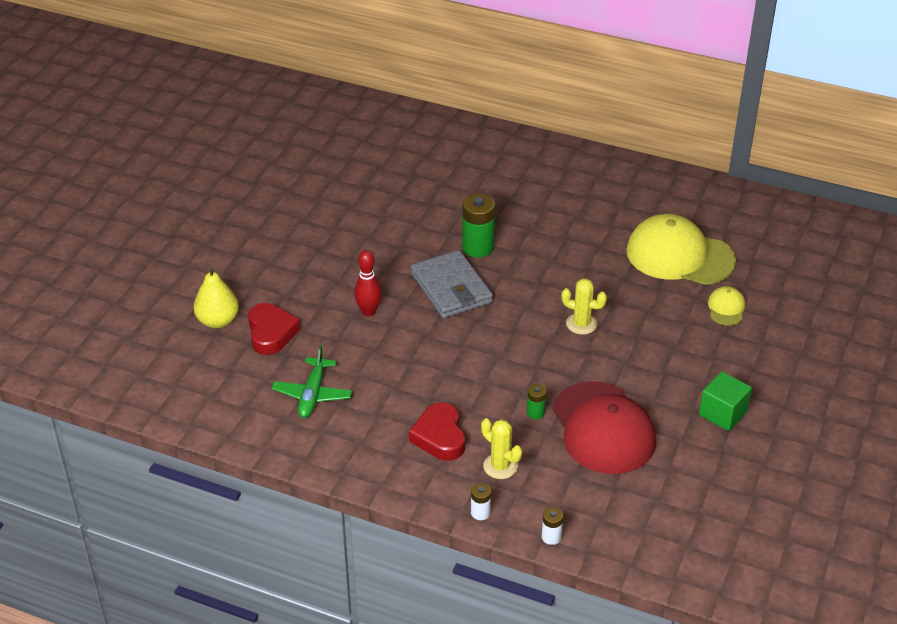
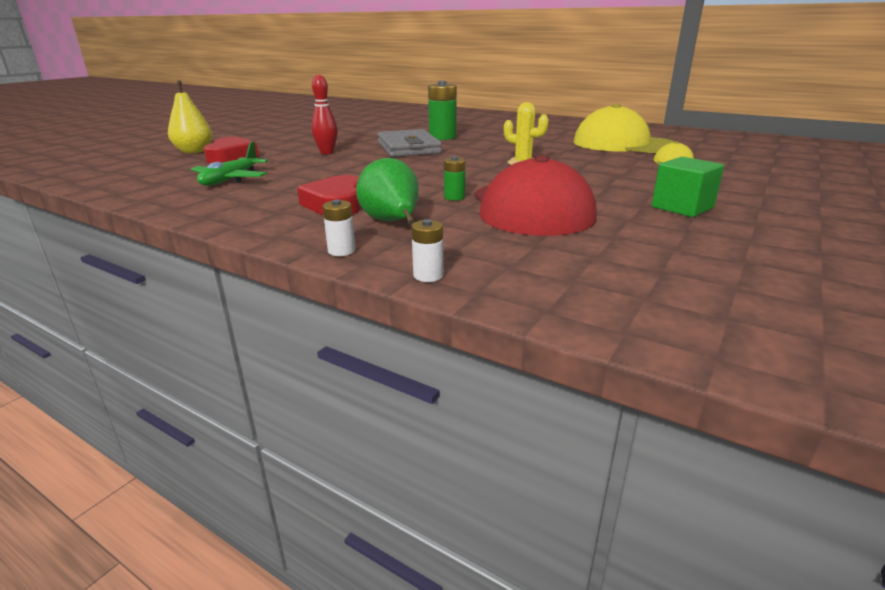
camera: 10 degrees right, 15 degrees down
yellow cactus [481,418,522,479] -> green pear [356,158,419,224]

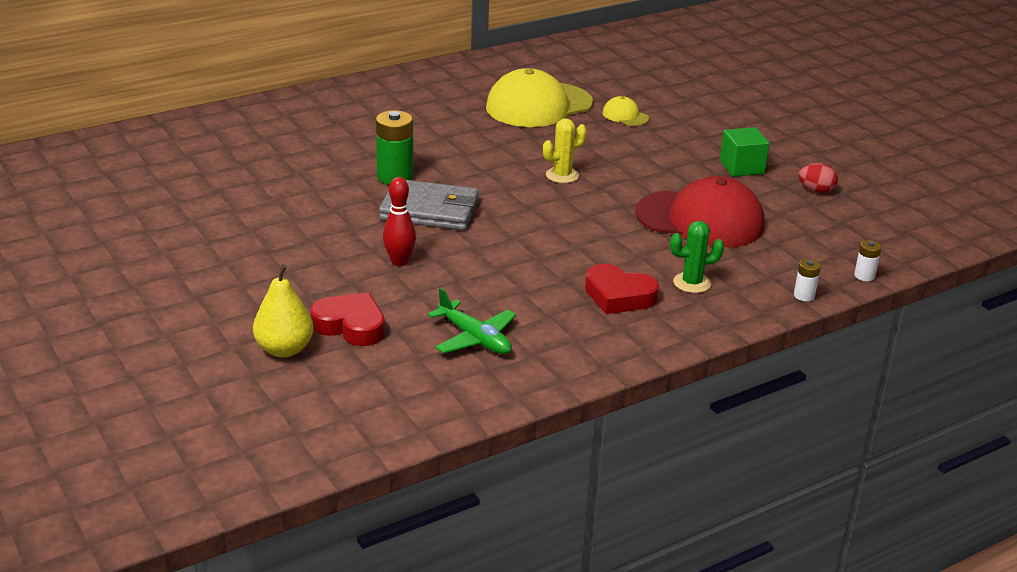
camera: 65 degrees left, 5 degrees up
white battery [322,199,355,256] -> white battery moved to [854,240,882,281]
green pear [356,158,419,224] -> green cactus [670,221,724,293]
green battery [444,156,466,201] -> none
none -> red egg [798,163,838,193]

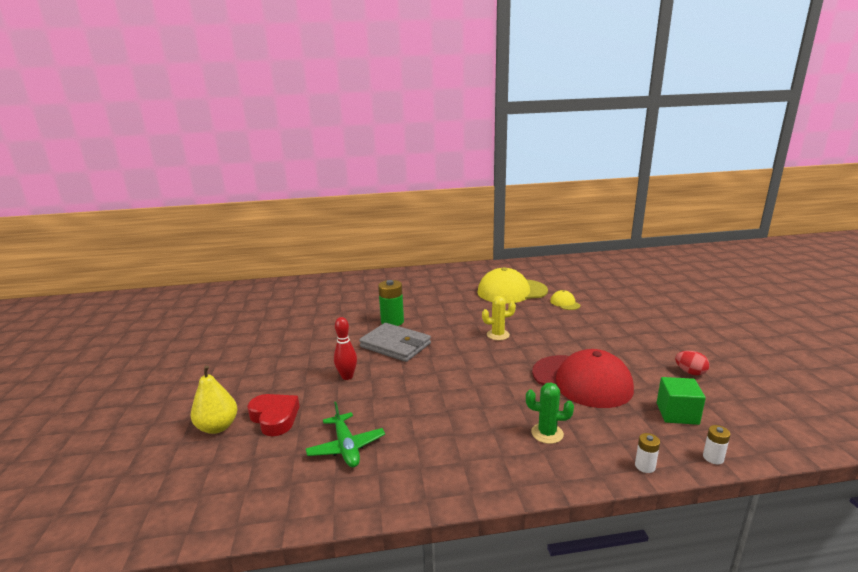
camera: 25 degrees right, 10 degrees down
red heart [585,264,659,314] -> none
green cube [720,127,770,177] -> green cube moved to [657,377,706,425]

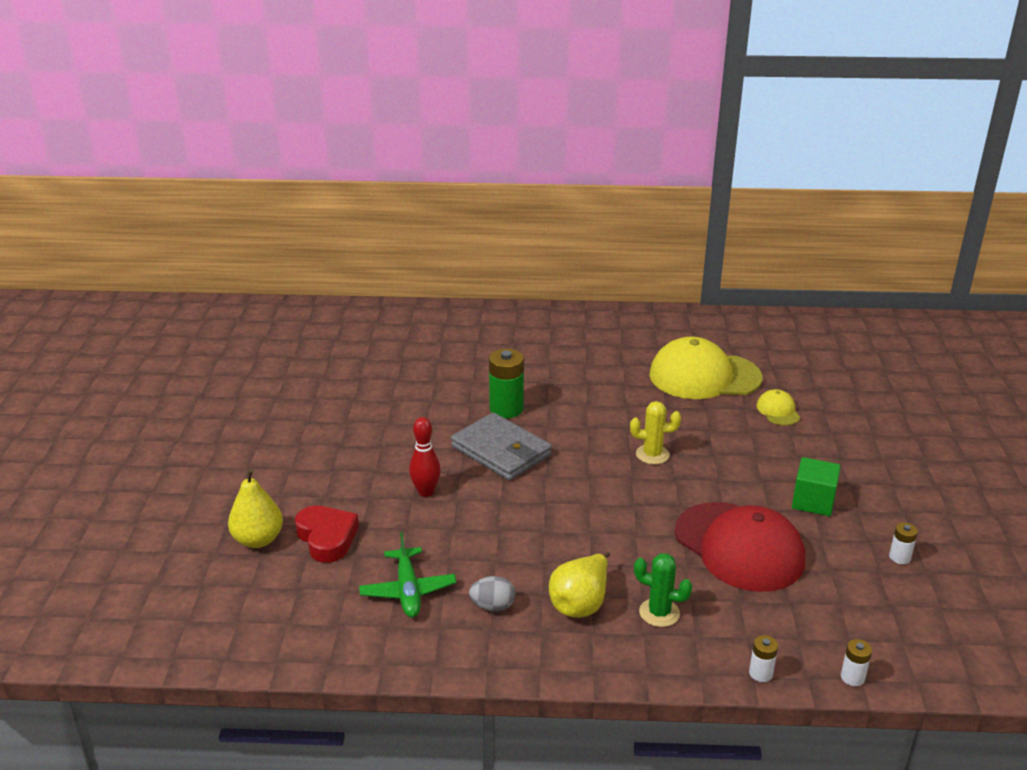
camera: 10 degrees right, 10 degrees up
green cube [657,377,706,425] -> green cube moved to [792,457,841,516]
red egg [675,351,710,375] -> white battery [889,522,918,564]
none -> grey egg [469,576,516,611]
none -> yellow pear [549,552,610,618]

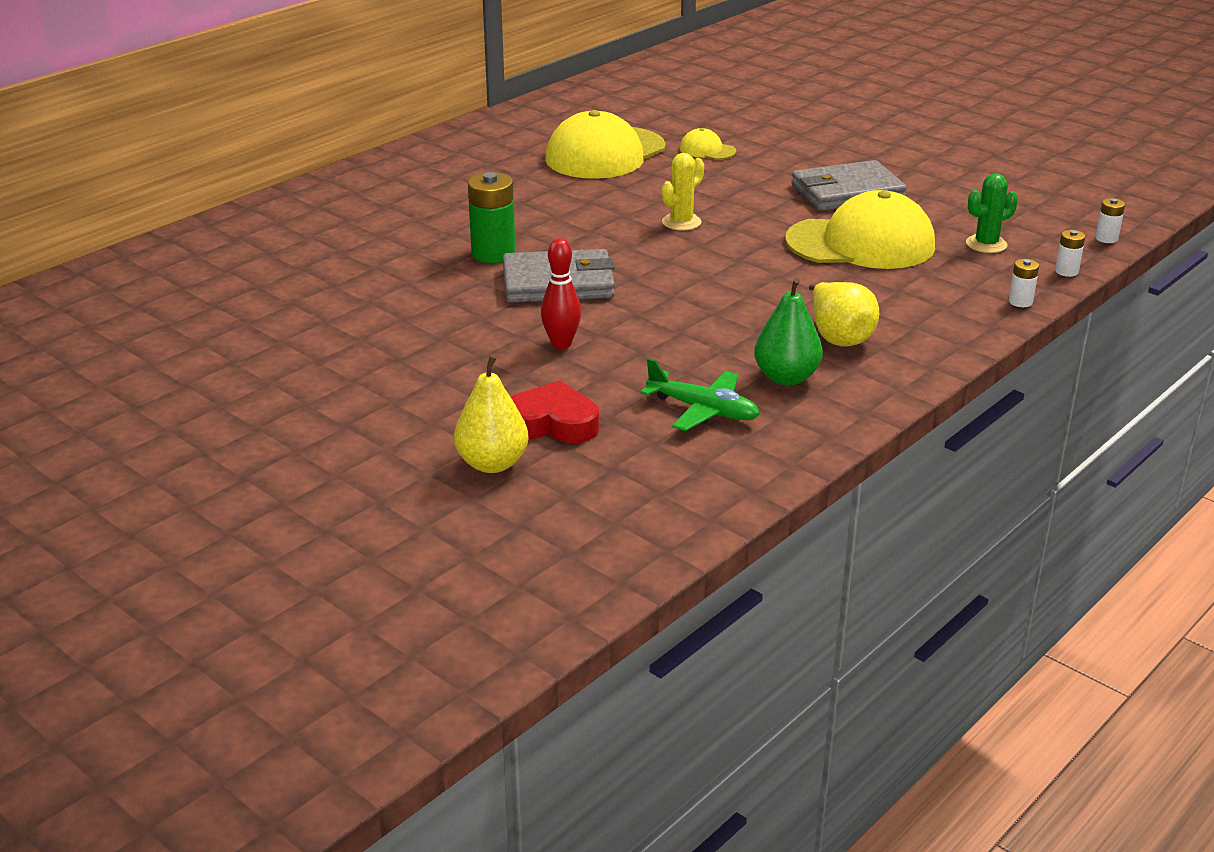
camera: 50 degrees left, 0 degrees up
grey egg [469,576,516,611] -> green pear [754,278,823,386]
green cactus [634,553,692,627] -> green cactus moved to [966,173,1018,253]
red cap [675,502,805,592] -> yellow cap [785,190,935,269]
green cube [792,457,841,516] -> grey wallet [791,160,907,211]
white battery [889,522,918,564] -> white battery moved to [1095,198,1125,243]

